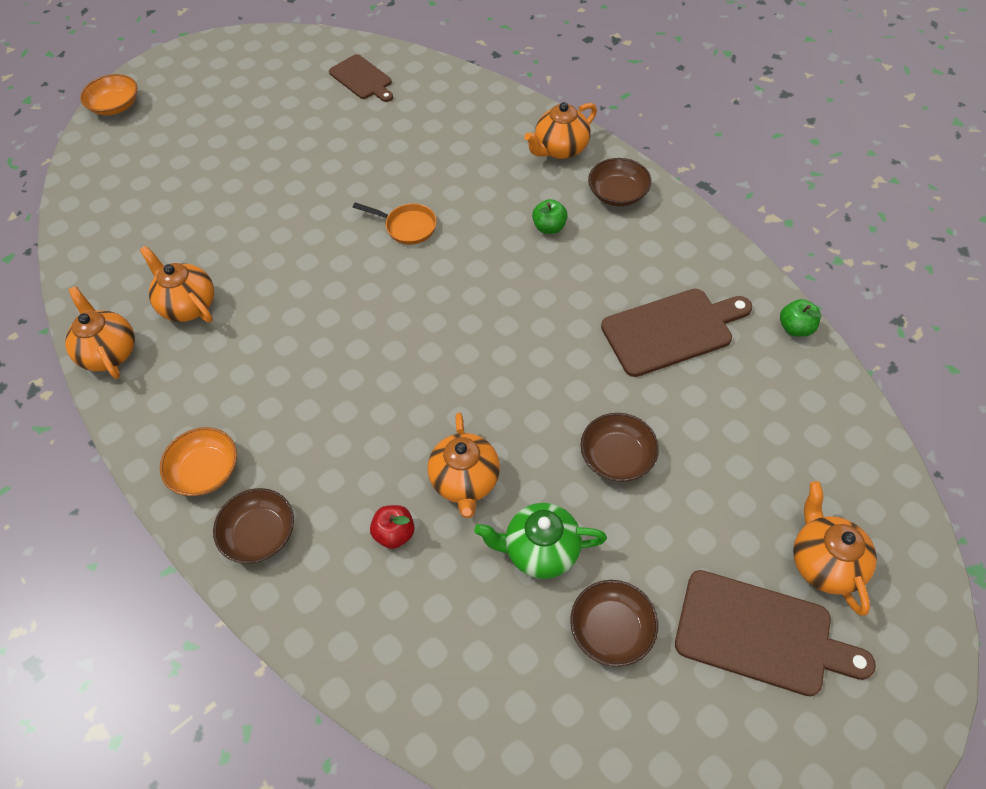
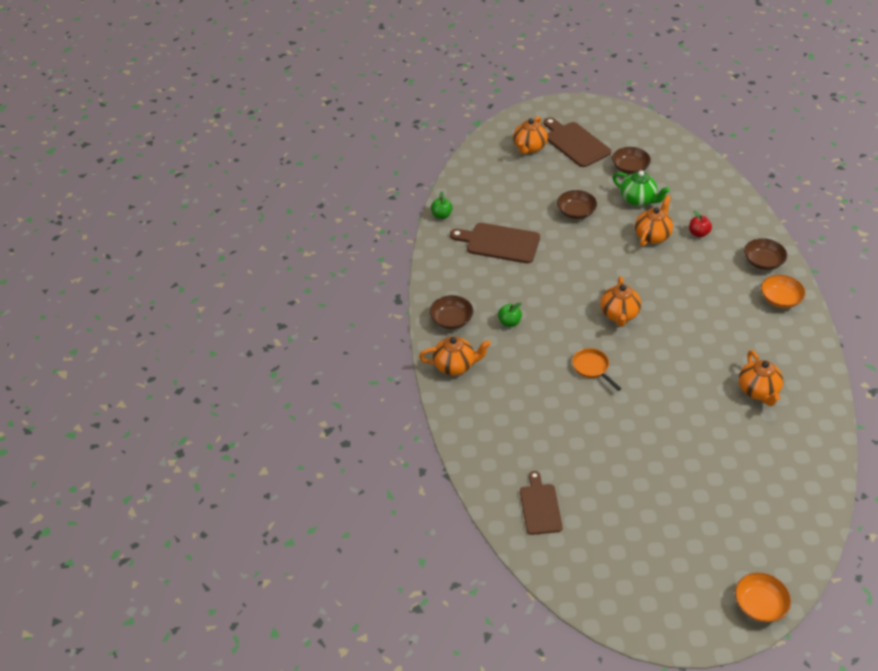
camera: 145 degrees left, 10 degrees down
orange teapot [65,286,135,379] -> orange teapot moved to [600,276,641,327]

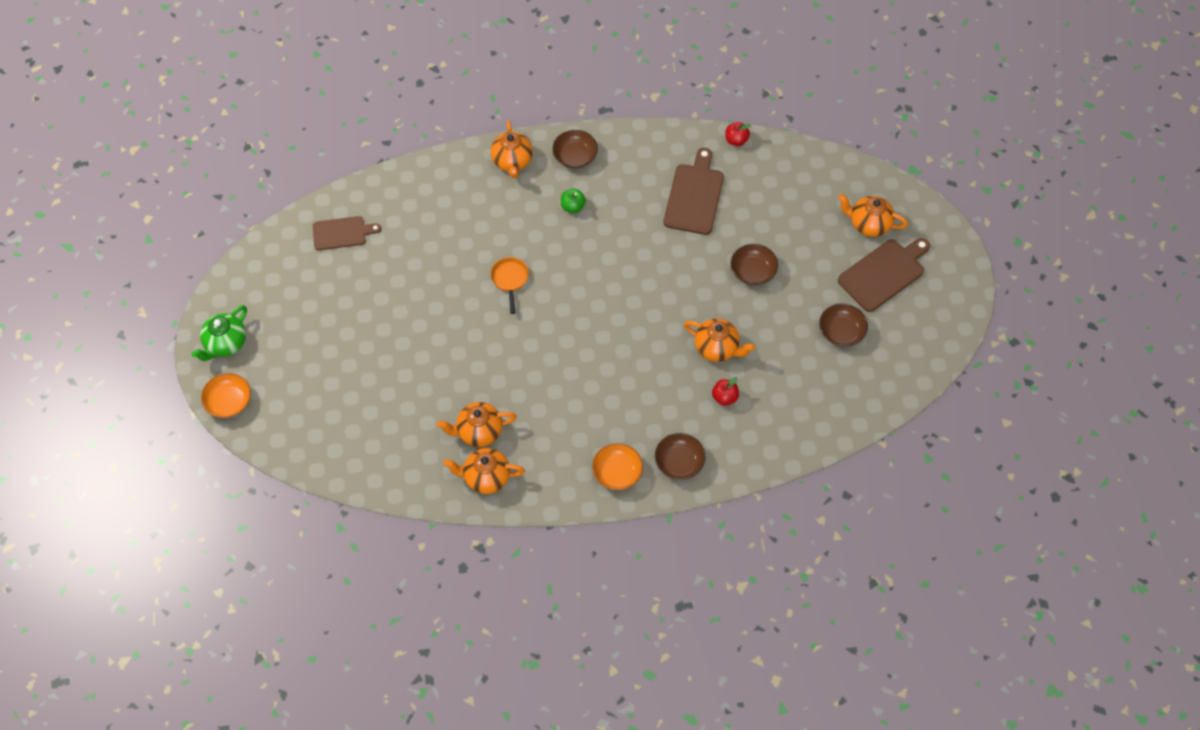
camera: 85 degrees right, 15 degrees up
green apple [431,191,453,219] -> red apple [725,122,751,146]
orange pan [572,348,621,391] -> orange pan turned 60 degrees counterclockwise [491,257,529,314]
orange teapot [600,276,641,327] -> orange teapot moved to [443,448,525,494]
green teapot [613,170,670,206] -> green teapot moved to [192,305,247,361]

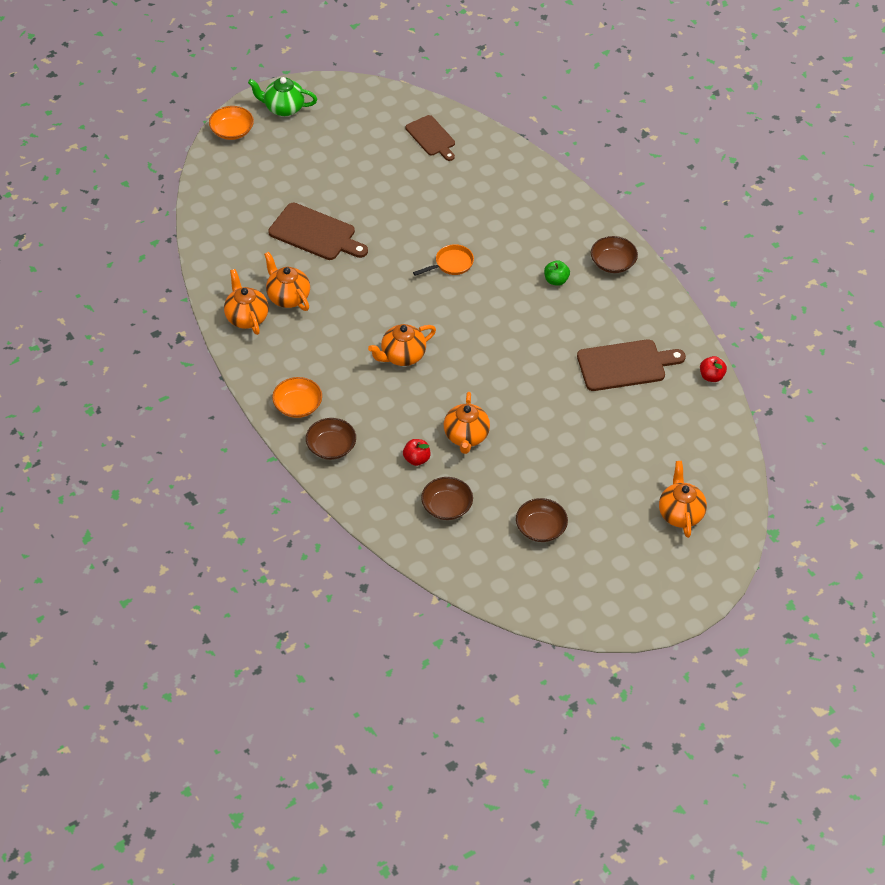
camera: 65 degrees right, 10 degrees down
orange teapot [491,121,533,179] -> orange teapot moved to [368,324,436,366]
brown bowl [731,244,778,285] -> brown bowl moved to [421,477,473,520]
brown cutting board [838,238,930,312] -> brown cutting board moved to [268,203,368,260]

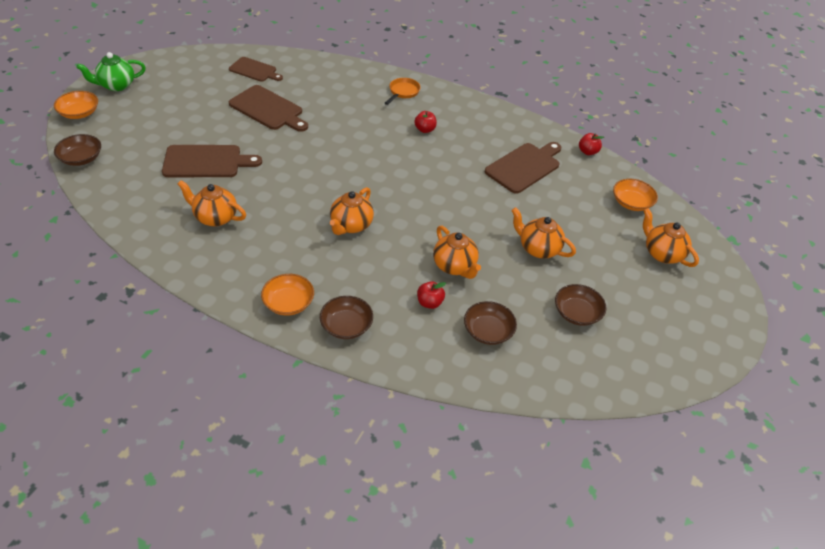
camera: 35 degrees left, 5 degrees down
orange teapot [224,269,268,335] -> orange teapot moved to [511,207,576,259]
orange pan [413,244,474,276] -> orange pan moved to [385,78,420,105]
green apple [544,260,570,286] -> red apple [414,111,437,133]
brown bowl [591,236,638,273] -> brown bowl moved to [54,134,101,166]
none -> brown cutting board [229,85,308,132]
none -> orange bowl [613,179,658,211]

